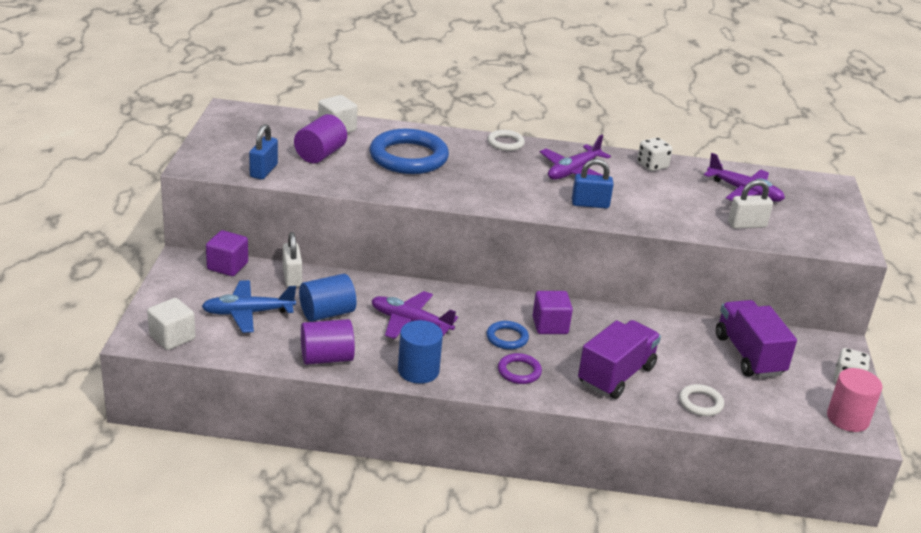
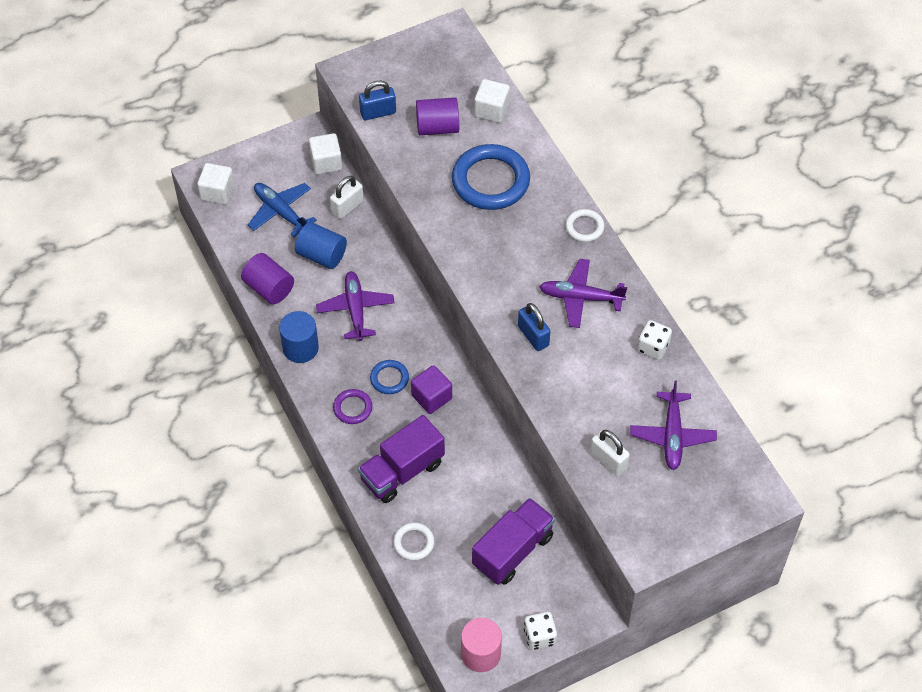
camera: 60 degrees right, 25 degrees up
purple cube [206,230,248,276] -> white cube [309,133,342,174]
purple truck [578,320,661,399] -> purple truck turned 135 degrees clockwise [358,415,445,503]

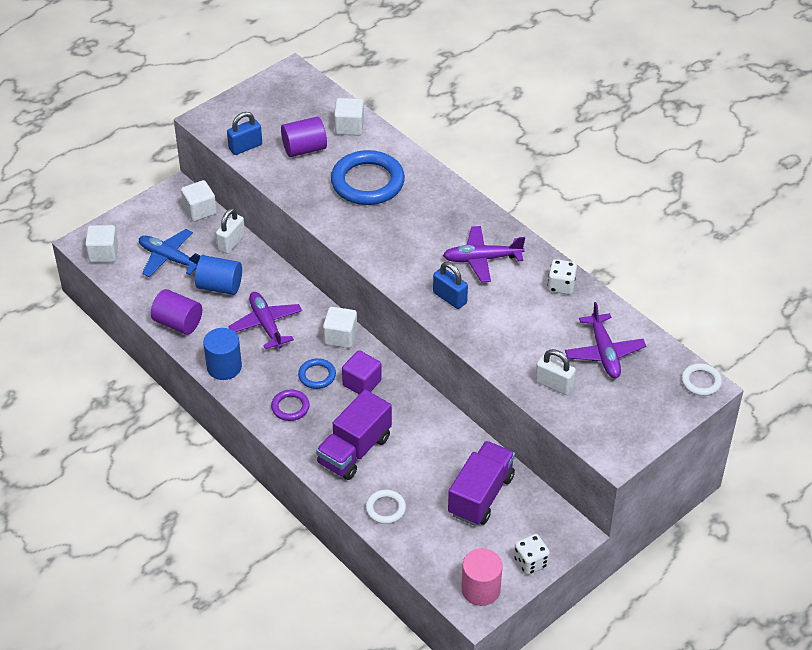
camera: 15 degrees left, 10 degrees down
white ring [565,209,605,242] -> white ring moved to [681,363,722,396]
none -> white cube [323,307,357,348]

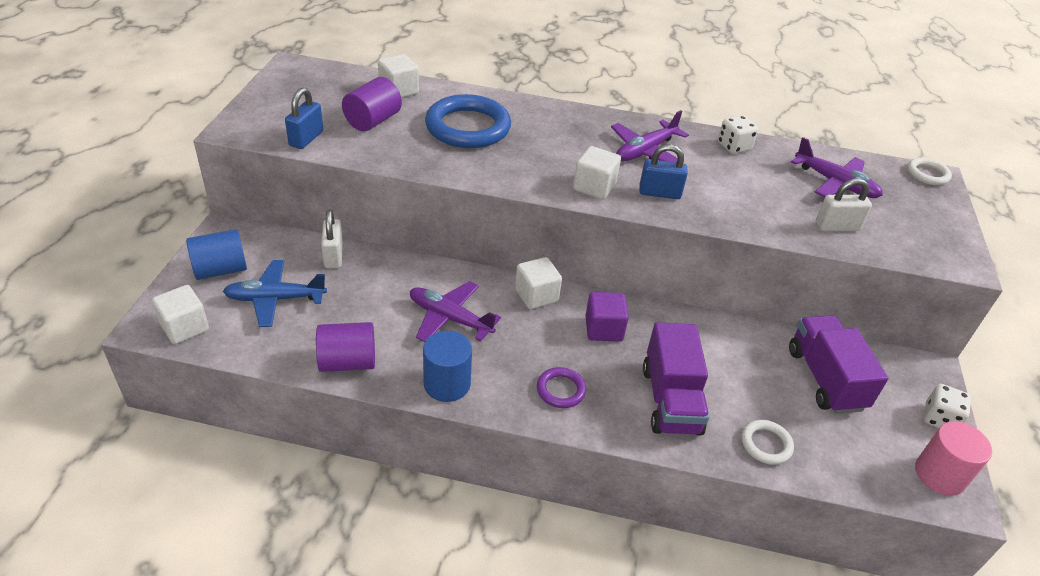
camera: 40 degrees left, 5 degrees down
white cube [181,180,217,222] -> white cube moved to [573,146,621,200]
blue cylinder [195,255,242,295] -> blue cylinder moved to [186,229,247,280]
blue ring [298,358,336,389] -> none

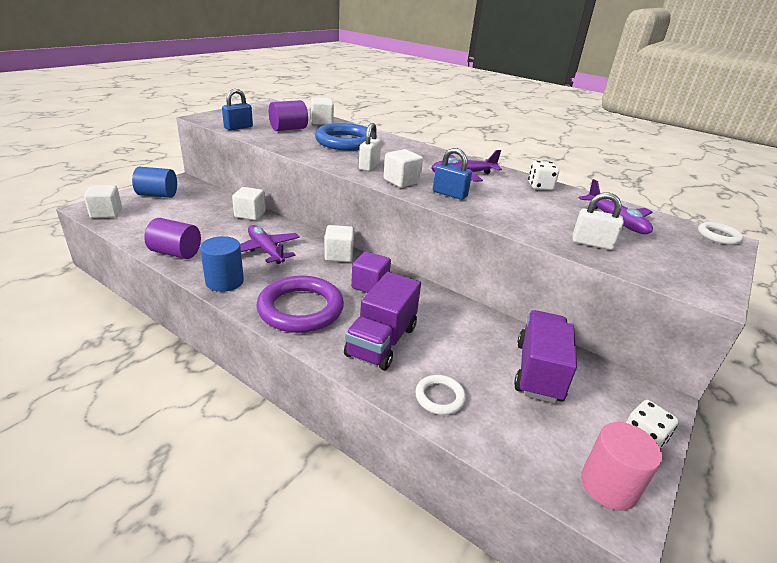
camera: 25 degrees right, 10 degrees down
blue plane [223,260,327,327] -> none
white padlock [321,210,343,268] -> white padlock moved to [359,123,381,171]
purple ring [537,367,586,408] -> purple ring [257,276,344,333], size x2.05
none -> white cube [232,187,266,220]

